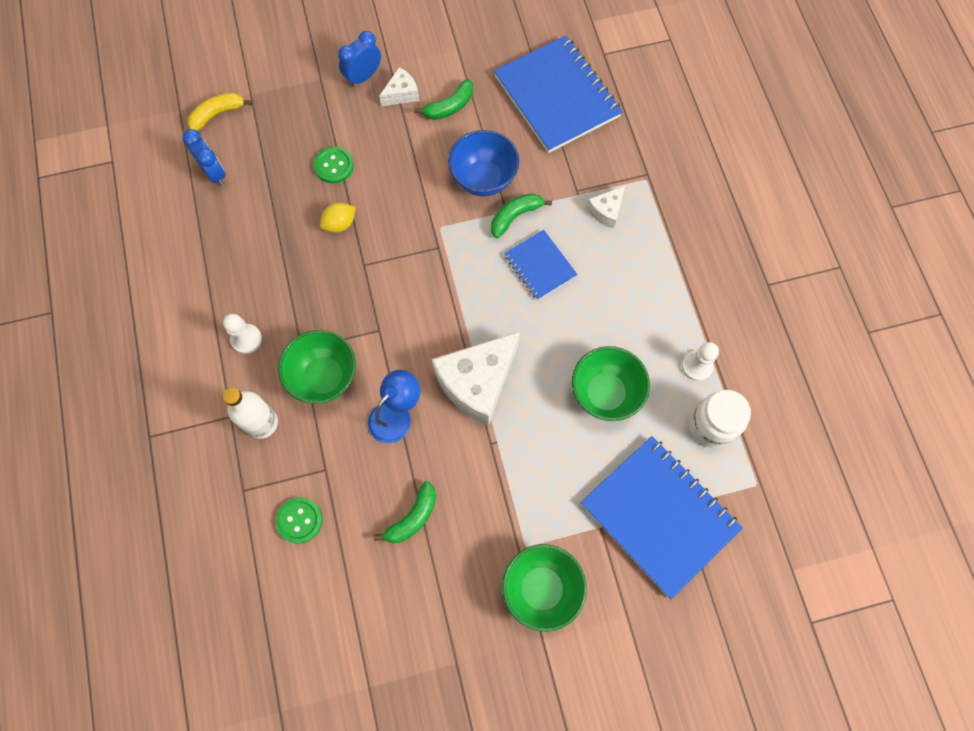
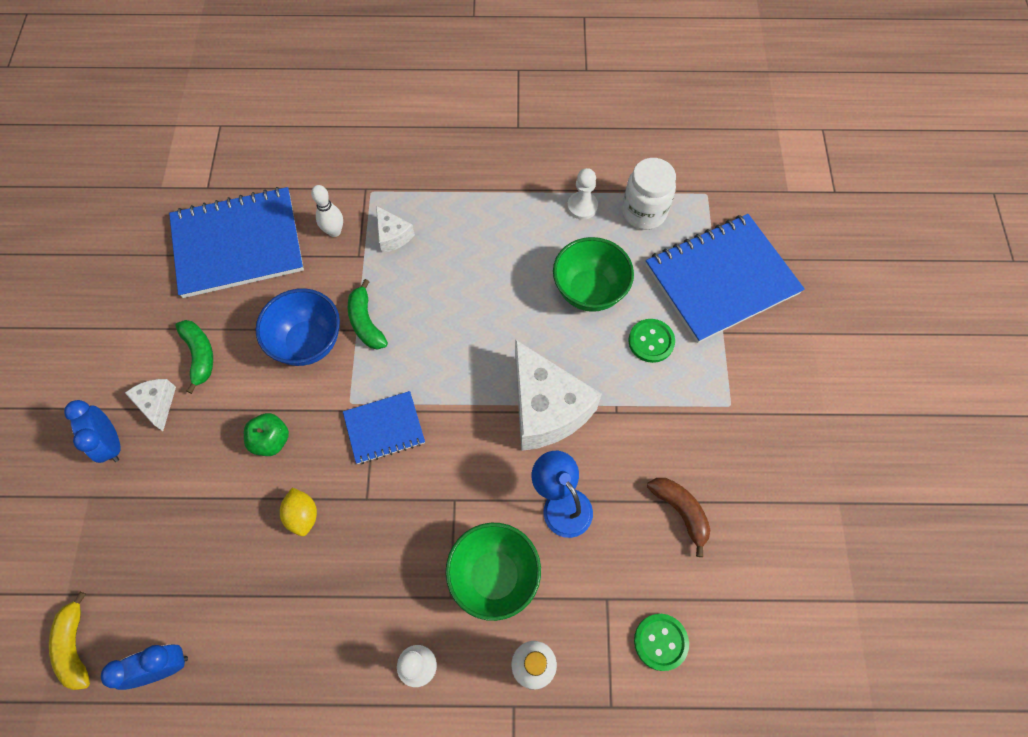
camera: 75 degrees left, 5 degrees down
green button [314,146,354,183] -> green button moved to [628,319,675,363]
green banana [374,481,436,543] -> brown banana [647,478,710,557]
green bowl [502,544,587,632] -> none
blue notebook [504,230,578,300] -> blue notebook moved to [343,391,425,464]
none -> green apple [244,413,289,456]
none -> white bowling pin [311,185,343,237]

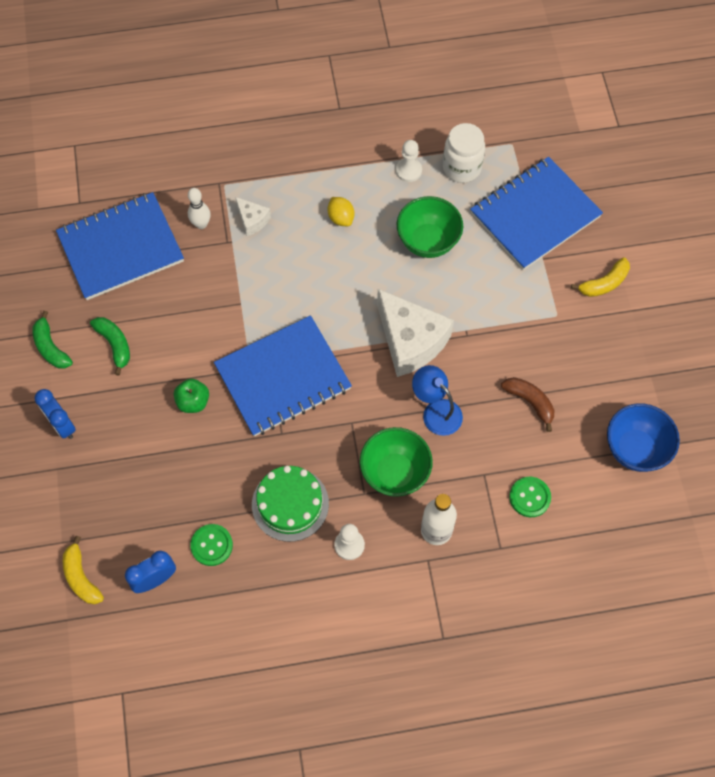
camera: 10 degrees left, 0 degrees up
white cheese [125,379,176,431] -> none
blue bowl [256,288,340,366] -> blue bowl moved to [607,403,680,472]
yellow lemon [280,487,317,536] -> yellow lemon moved to [328,197,355,226]
blue notebook [343,391,425,464] -> blue notebook [214,316,352,437], size x1.90
green banana [348,279,388,350] -> green banana moved to [32,311,73,369]
green button [628,319,675,363] -> green button moved to [190,524,233,566]
none -> green cake [252,466,329,542]
none -> yellow banana [571,257,630,297]

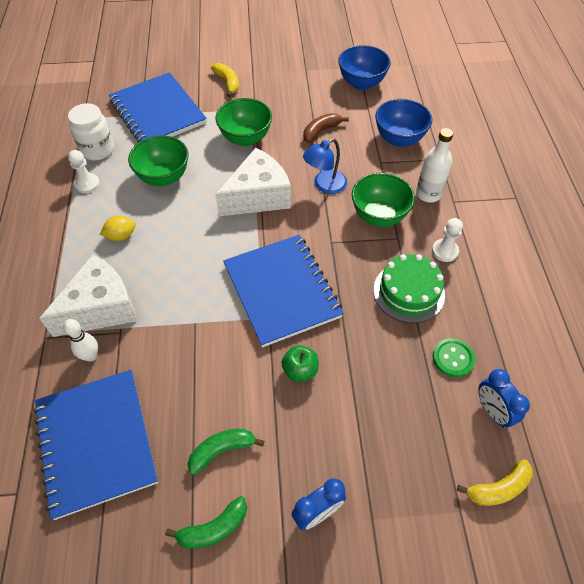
camera: 85 degrees left, 10 degrees down
white cheese [235,197,271,236] -> white cheese [39,254,137,337], size x2.09
green button [509,477,551,517] -> blue bowl [375,99,432,147]
none -> green bowl [215,98,272,146]

